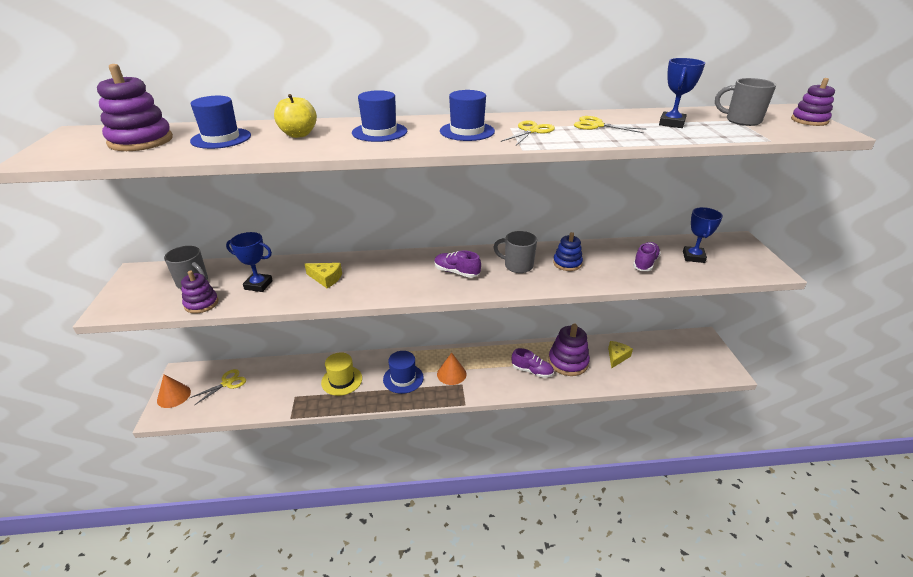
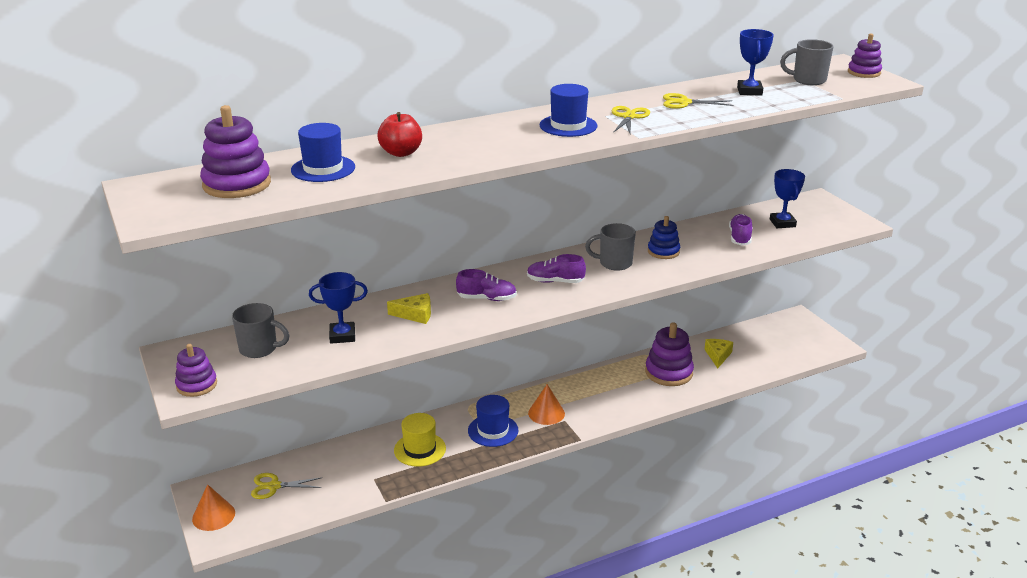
camera: 20 degrees left, 5 degrees down
purple stacking toy [181,271,218,314] -> purple stacking toy moved to [175,344,217,397]
yellow scissors [190,369,246,405] -> yellow scissors turned 120 degrees counterclockwise [251,473,322,499]
yellow apple [274,94,317,138] -> red apple [378,112,422,157]
blue hat [352,90,407,142] -> none
purple shoe [512,348,554,378] -> purple shoe moved to [456,269,517,301]

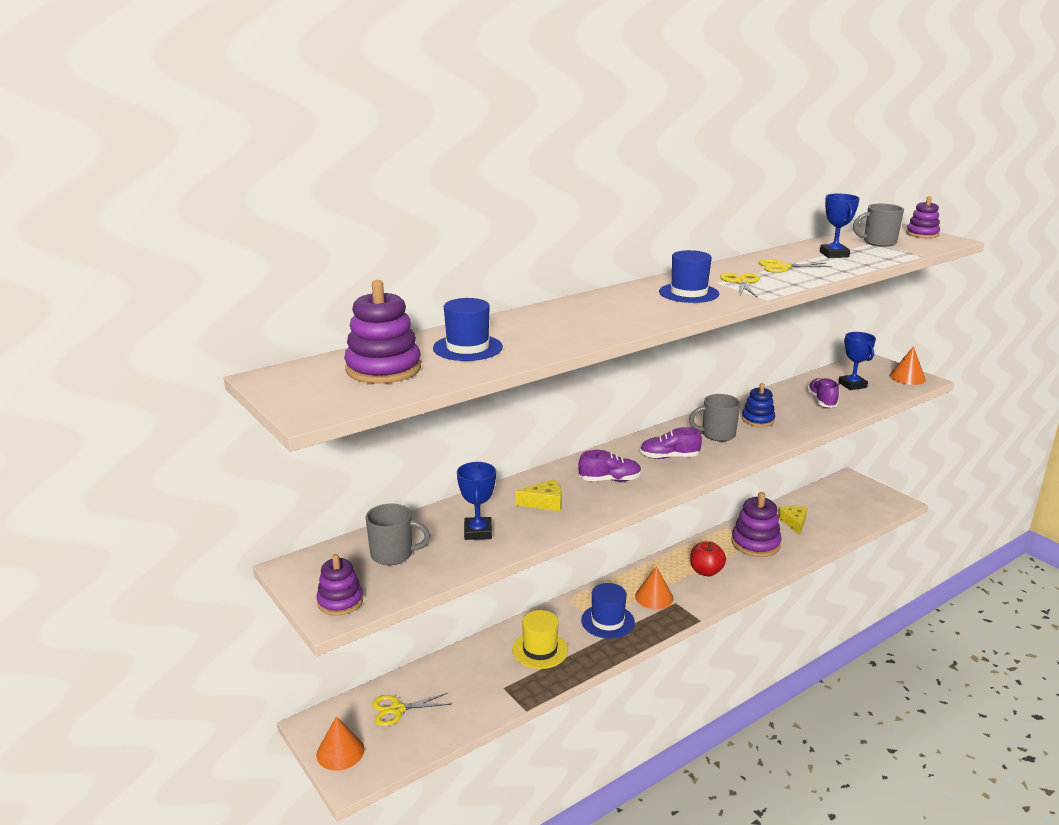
camera: 10 degrees left, 5 degrees down
blue trophy [309,272,368,344] -> blue trophy turned 75 degrees counterclockwise [457,462,496,540]
red apple [378,112,422,157] -> red apple moved to [690,541,726,577]
none -> orange cone [889,346,926,385]

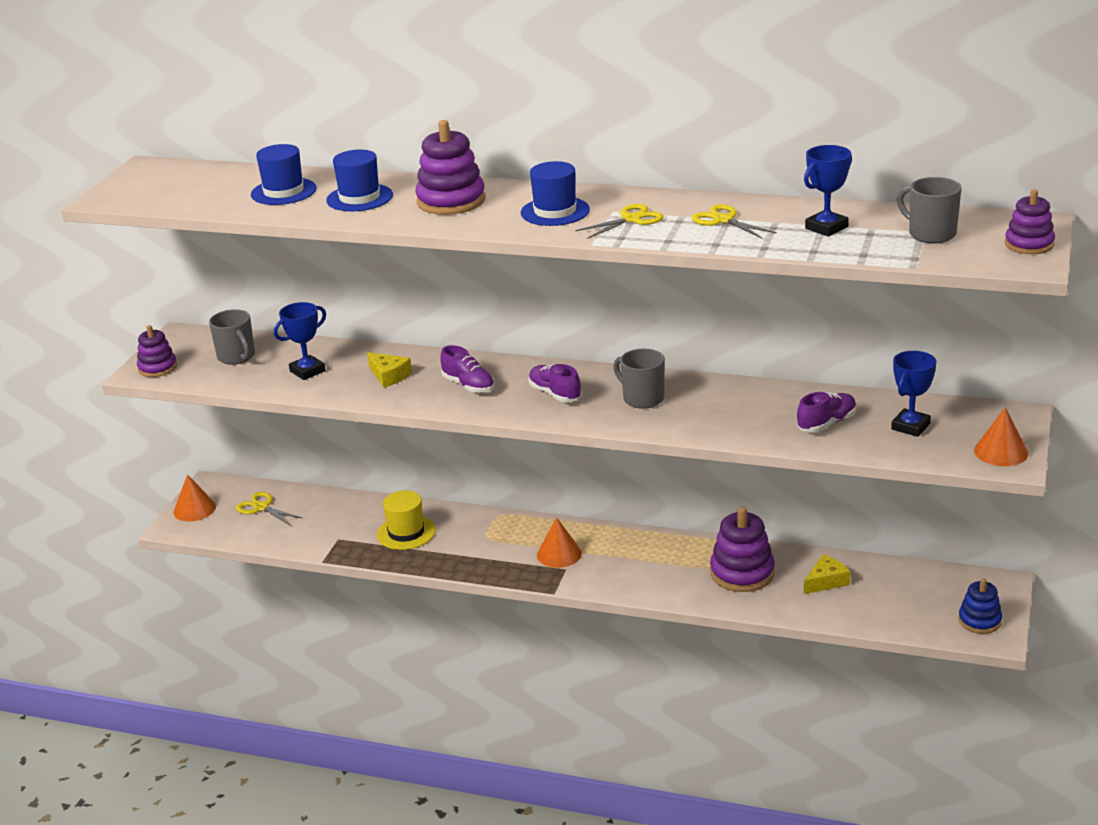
camera: 55 degrees right, 5 degrees up
purple stacking toy [344,280,421,384] -> purple stacking toy moved to [415,120,485,215]
blue hat [581,583,635,639] -> blue hat moved to [326,149,393,211]
red apple [690,541,726,577] -> none
blue stacking toy [742,383,775,427] -> blue stacking toy moved to [958,578,1002,634]

